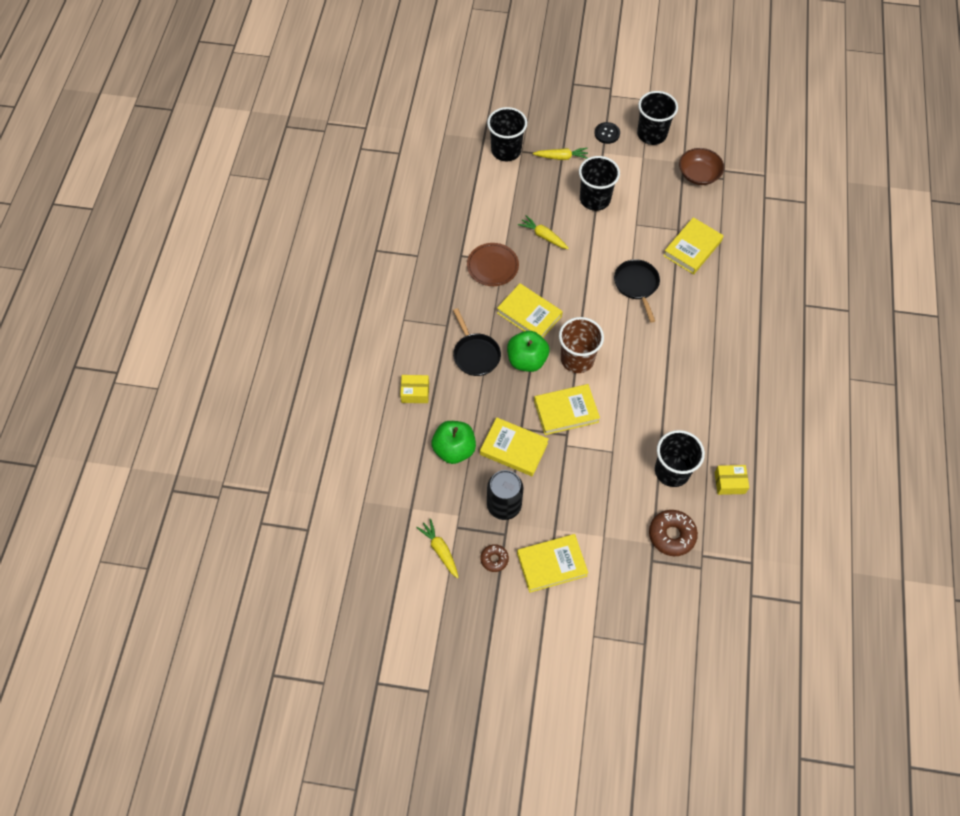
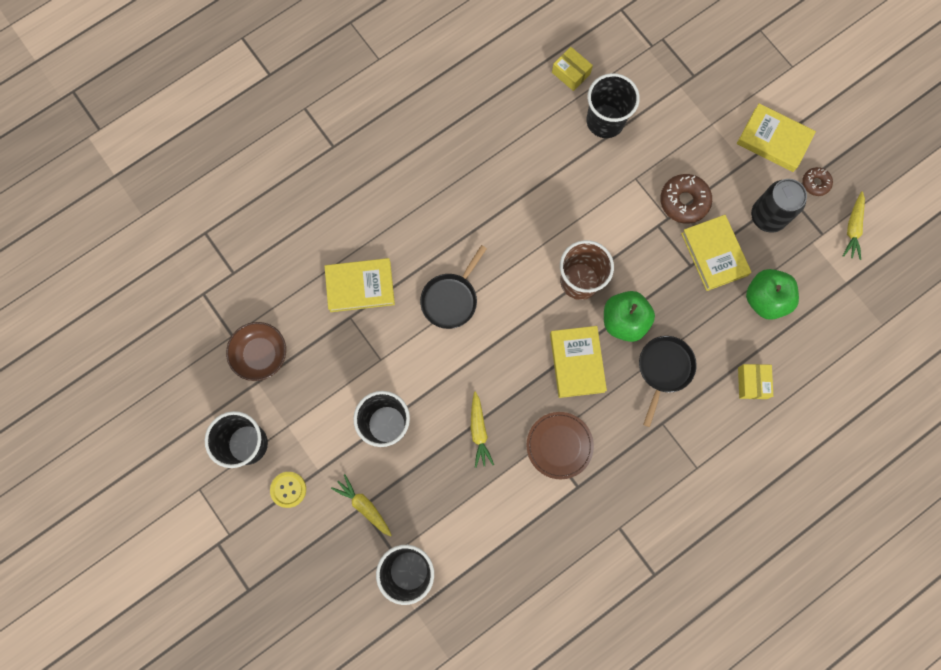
camera: 135 degrees left, 15 degrees up
yellow box [400,375,429,403] -> yellow box turned 45 degrees clockwise [738,364,773,399]
yellow book [534,384,600,435] -> none
black button [595,122,620,144] -> yellow button [270,472,306,508]
brown donut [649,510,698,556] -> brown donut moved to [660,174,712,224]

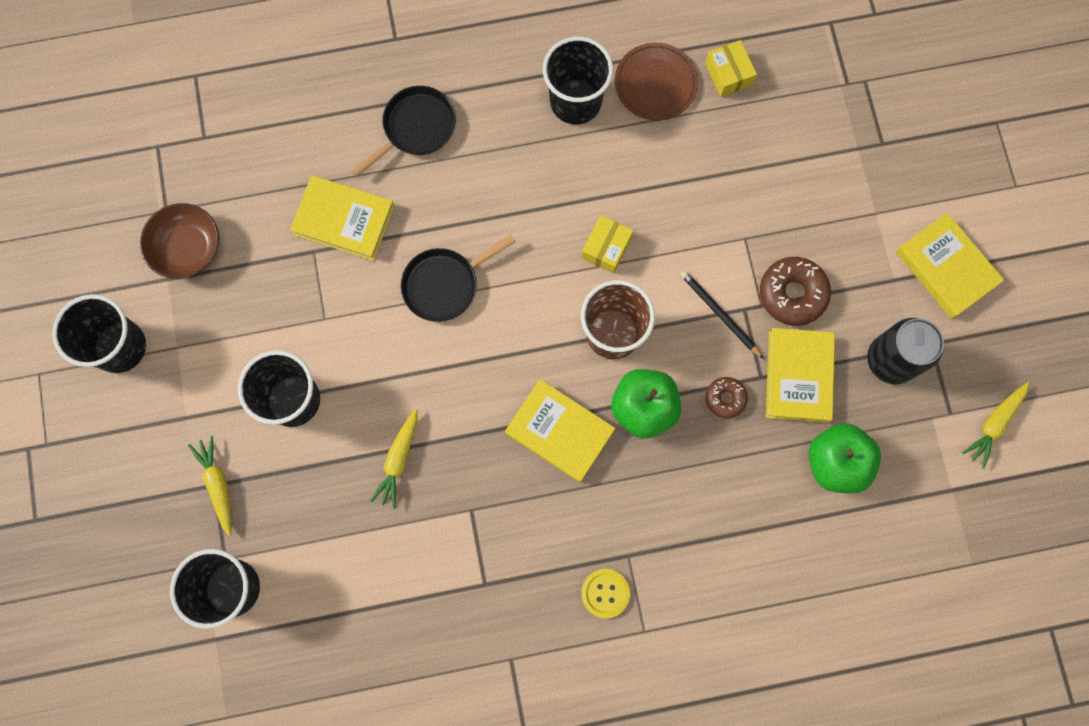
camera: 25 degrees right, 0 degrees up
yellow button [270,472,306,508] -> yellow button moved to [582,569,630,618]
brown plate [527,412,594,479] -> brown plate moved to [615,43,698,120]
yellow book [550,326,607,398] -> yellow book turned 75 degrees counterclockwise [505,379,615,483]
black cup [587,73,640,138] -> black cup moved to [543,37,613,124]
black pan [639,336,697,427] -> black pan moved to [352,86,456,177]
yellow box [738,364,773,399] -> yellow box moved to [581,215,633,274]
brown donut [802,167,833,196] -> brown donut moved to [706,377,748,419]
none -> black pencil [680,270,764,359]

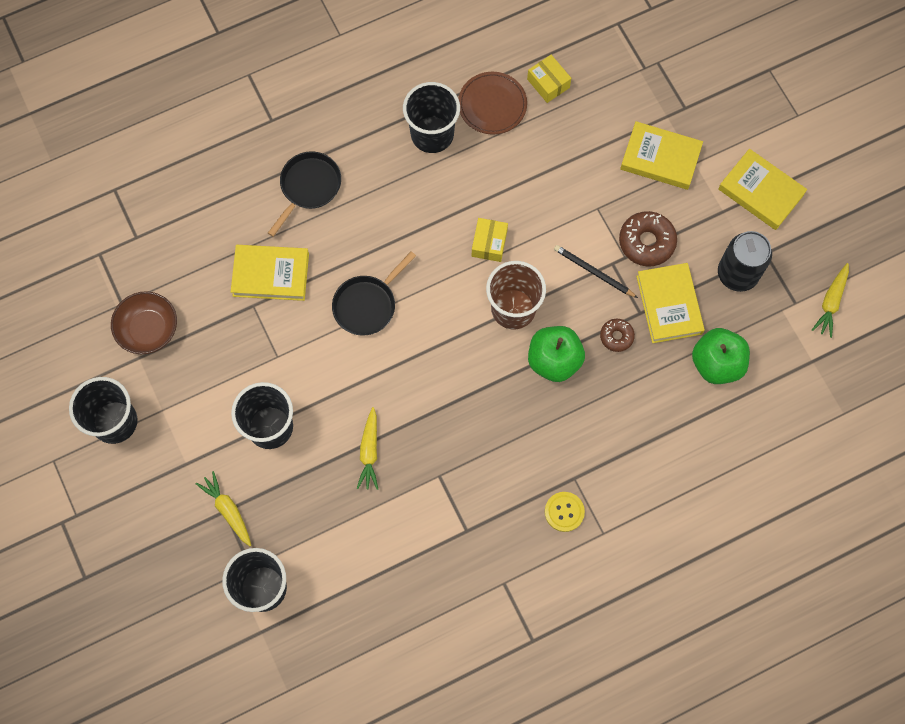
camera: 15 degrees left, 5 degrees down
yellow book [505,379,615,483] -> yellow book moved to [620,121,703,190]

